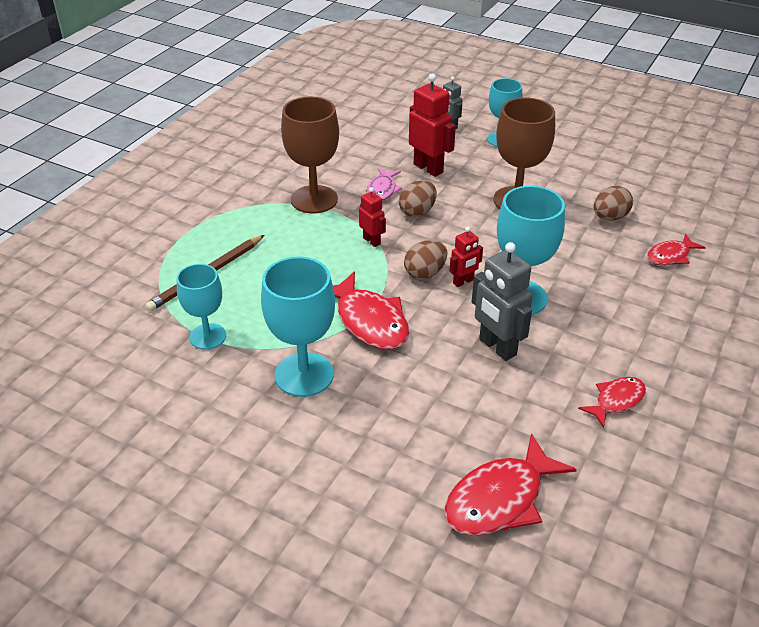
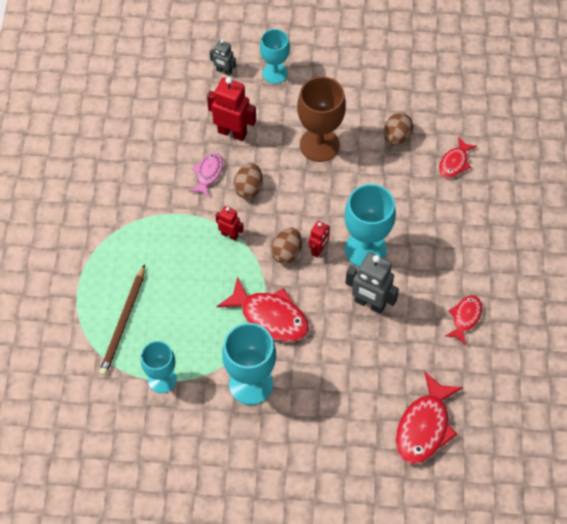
camera: 25 degrees left, 20 degrees up
brown goblet [281,97,339,214] -> none
pink fish [366,168,402,201] -> pink fish turned 150 degrees counterclockwise [189,153,223,197]

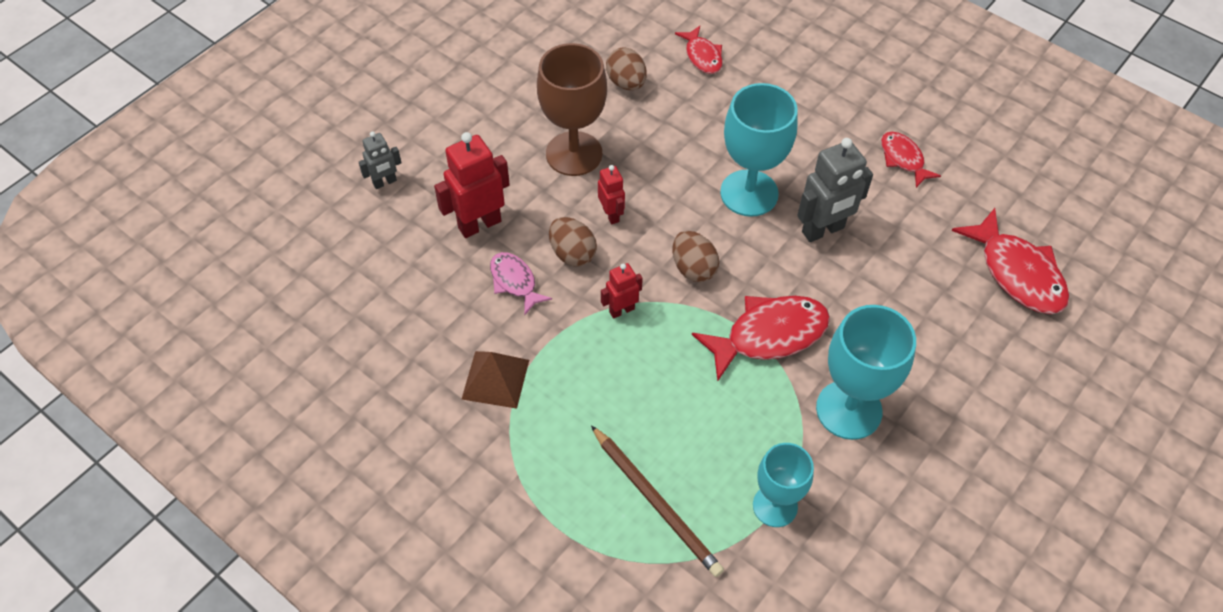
camera: 55 degrees left, 5 degrees down
turquoise goblet [260,29,290,84] -> none
red robot [309,221,330,257] -> red robot moved to [598,165,625,224]
none -> brown pyramid [462,351,529,409]

